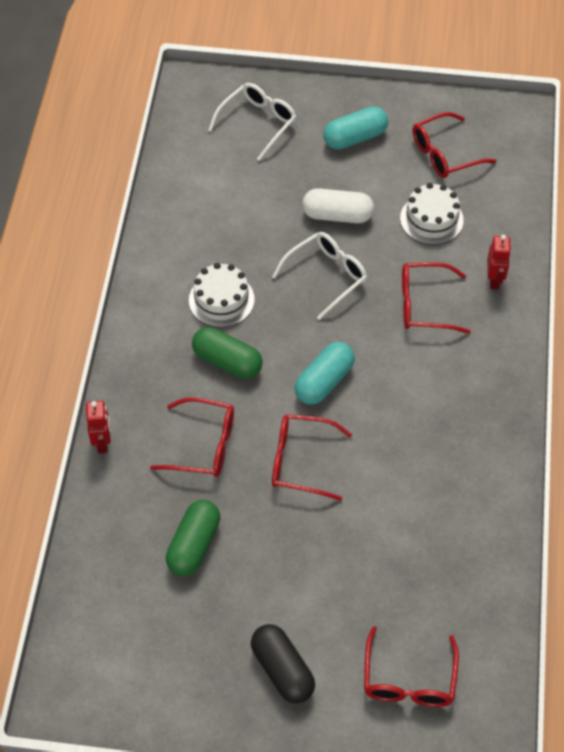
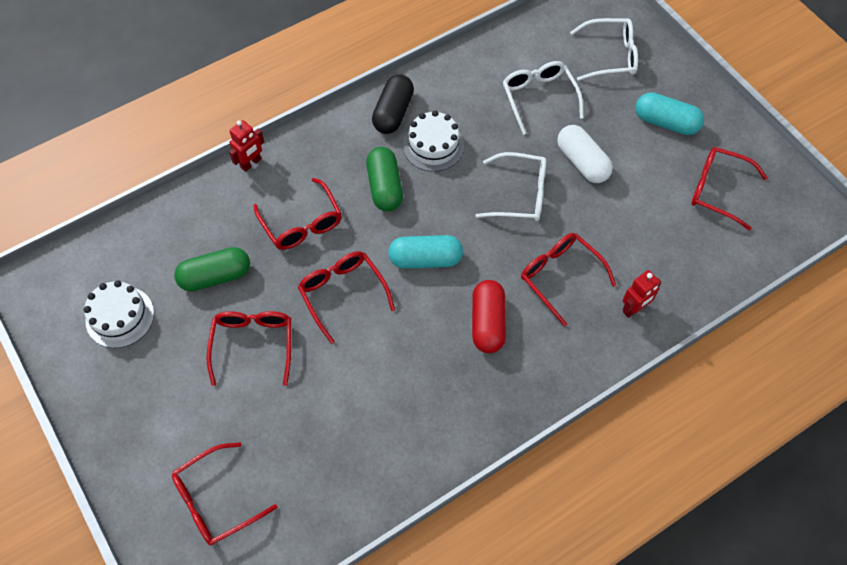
camera: 50 degrees right, 5 degrees up
black capsule [251,624,315,704] -> black capsule moved to [372,74,414,134]
white cake [400,183,464,245] -> white cake moved to [84,280,154,348]
none -> red glasses [206,311,291,386]
none -> red capsule [472,280,506,353]
none -> white glasses [503,61,584,135]

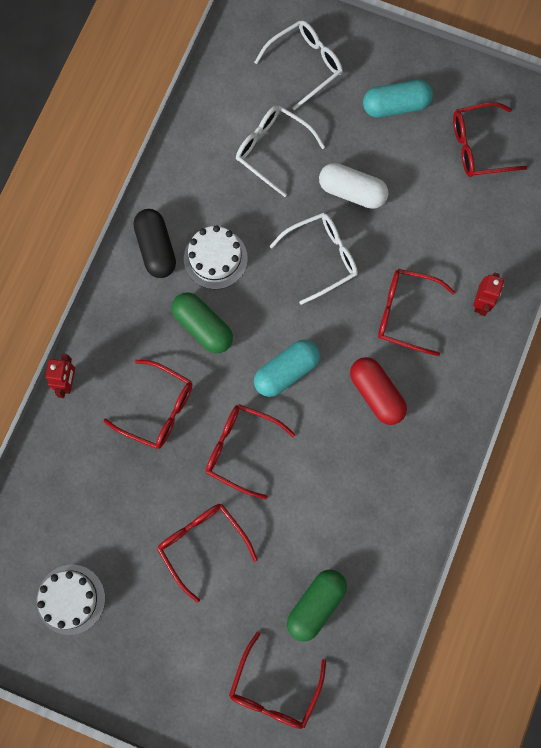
camera: 35 degrees left, 15 degrees up
green capsule [174,247,250,292] -> green capsule moved to [287,570,347,642]

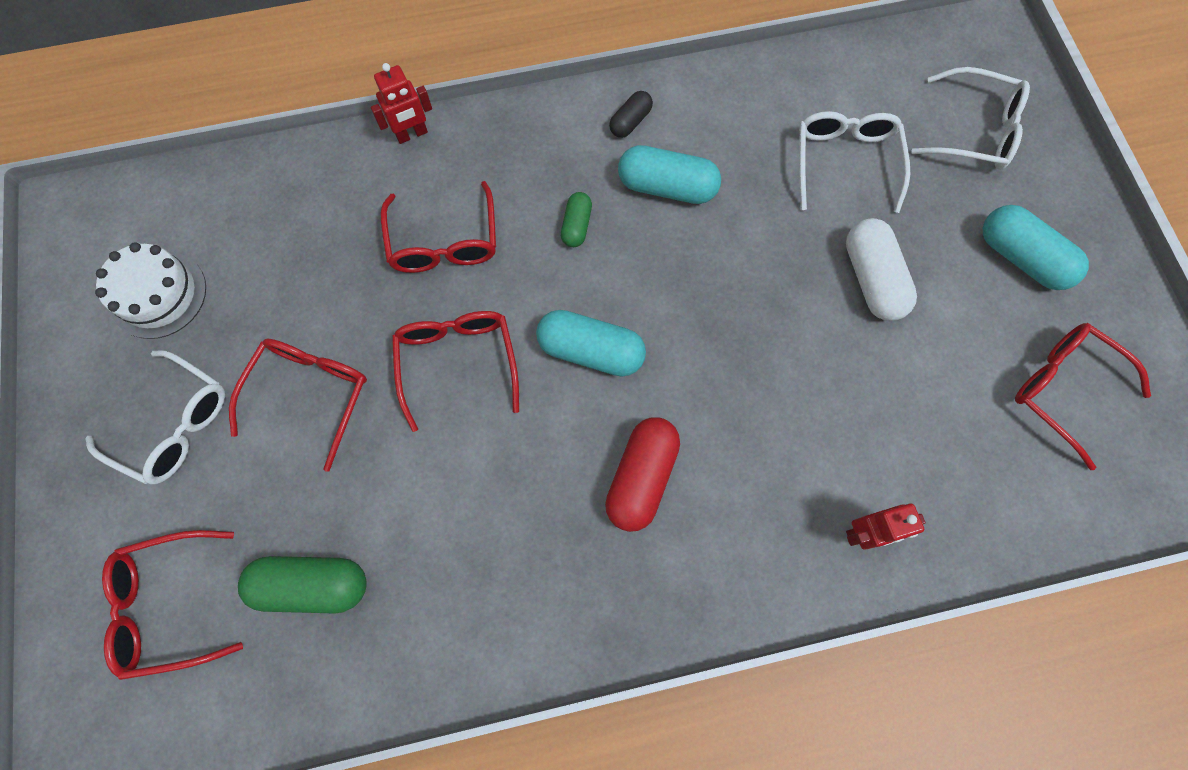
camera: 55 degrees right, 5 degrees down
black capsule [133,209,176,278] -> black capsule [609,91,653,138], size x0.56
green capsule [172,292,233,353] -> green capsule [561,192,592,247], size x0.56
white cake [184,225,248,289] -> turquoise capsule [618,145,721,204]
white glasses [270,213,358,305] -> white glasses moved to [85,350,225,484]
red glasses [378,269,455,356] -> none

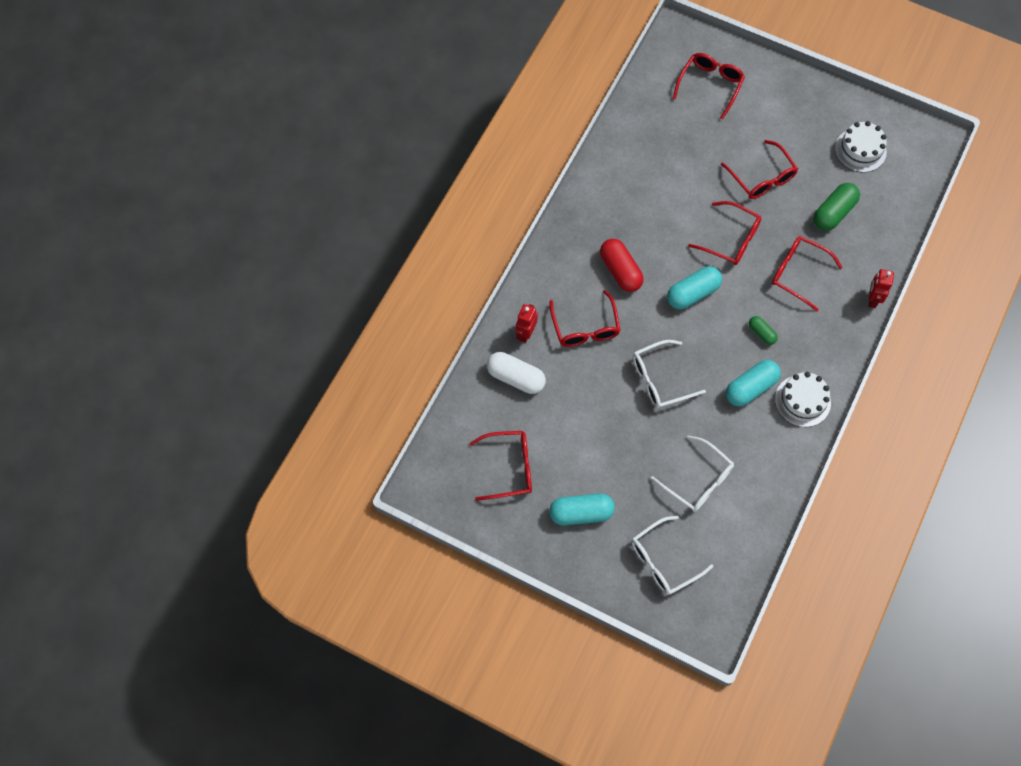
camera: 130 degrees right, 5 degrees down
white glasses [85,350,225,484] -> white glasses moved to [633,340,706,408]
green capsule [238,556,367,613] -> green capsule moved to [814,183,860,231]
black capsule [609,91,653,138] -> white cake [775,372,831,427]
white capsule [846,218,917,321] -> white capsule moved to [487,352,546,394]
none -> red glasses [549,290,621,347]

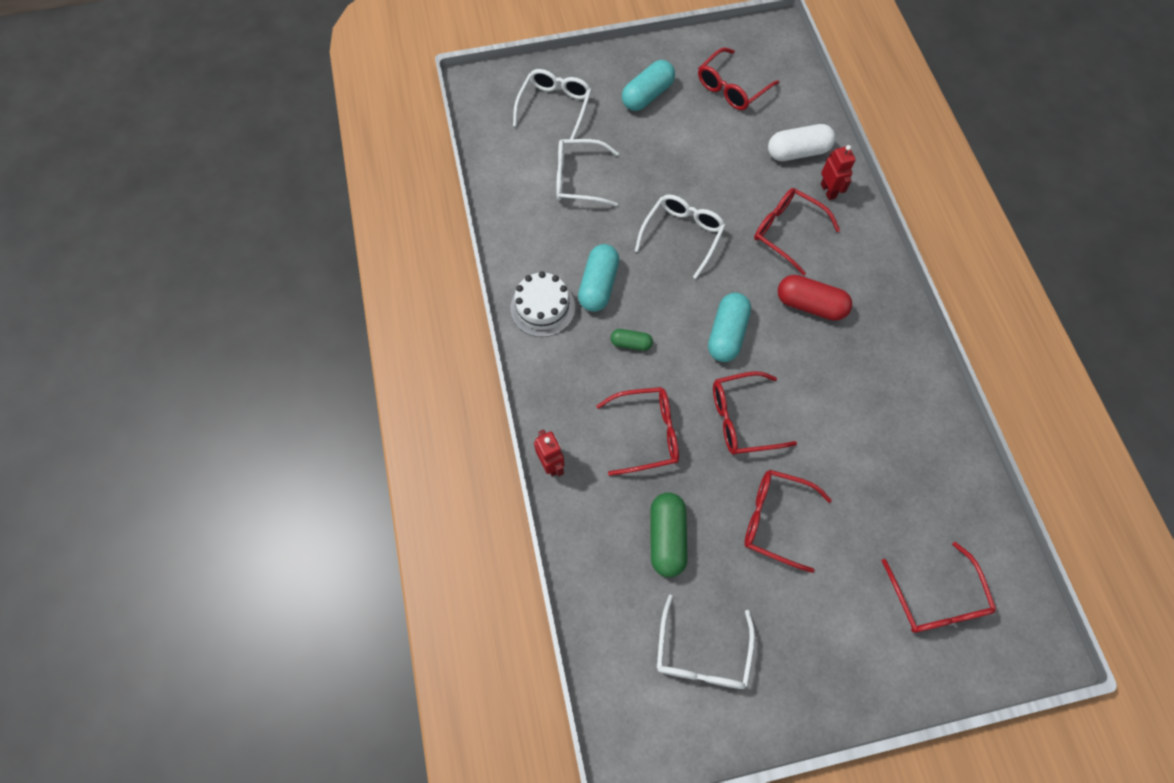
camera: 140 degrees right, 0 degrees up
white cake [835,121,887,173] -> white glasses [657,595,755,689]

